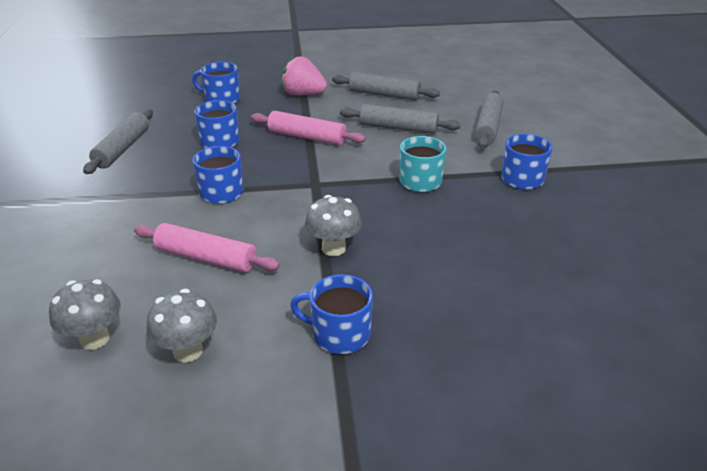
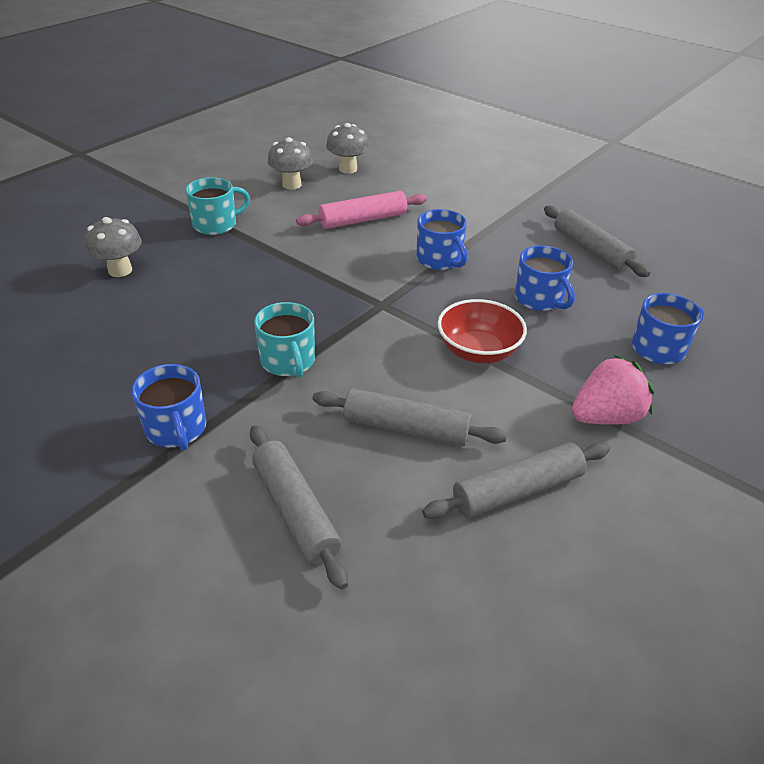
camera: 135 degrees right, 5 degrees up
pink rolling pin [251,111,366,145] -> red bowl [438,299,527,363]
blue mug [290,274,373,354] -> turquoise mug [185,177,250,235]
grey mushroom [305,195,362,256] -> grey mushroom moved to [85,217,142,277]
grey rolling pin [340,104,461,134] -> grey rolling pin turned 45 degrees clockwise [313,388,507,446]

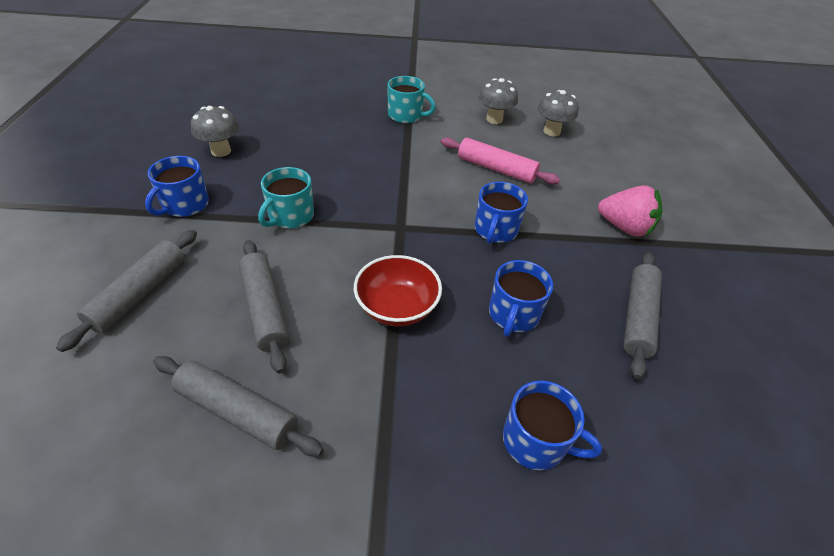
camera: 50 degrees right, 5 degrees up
grey mushroom [85,217,142,277] -> grey mushroom moved to [191,106,239,157]
pink strawberry [572,355,654,425] -> pink strawberry moved to [598,185,662,237]

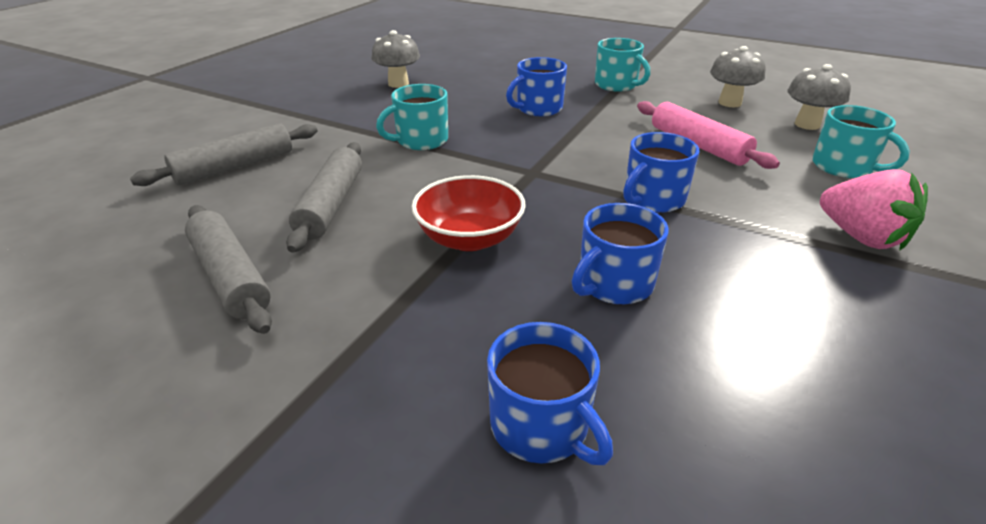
camera: 30 degrees right, 10 degrees down
blue mug [145,156,209,217] -> blue mug moved to [506,57,567,116]
grey rolling pin [623,252,662,379] -> none
none -> turquoise mug [812,105,910,178]

